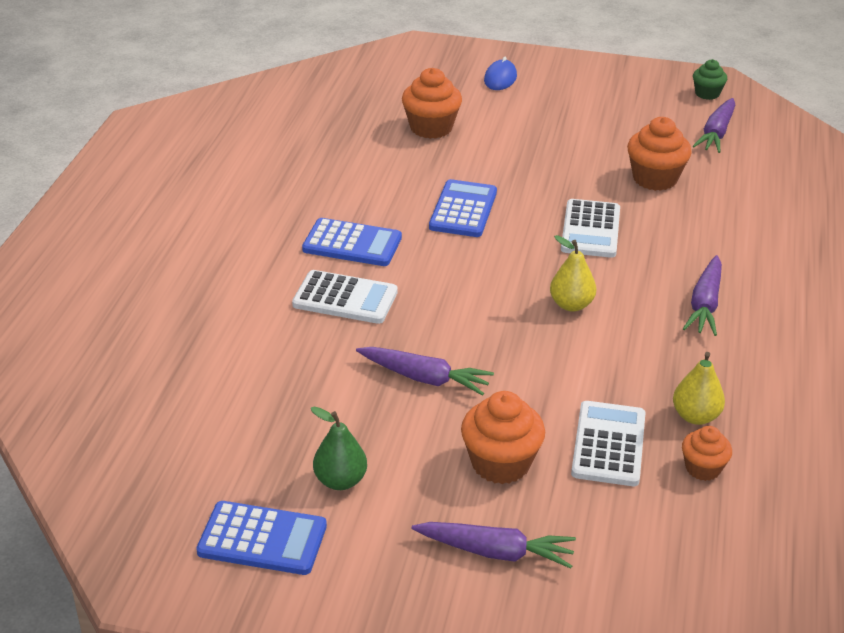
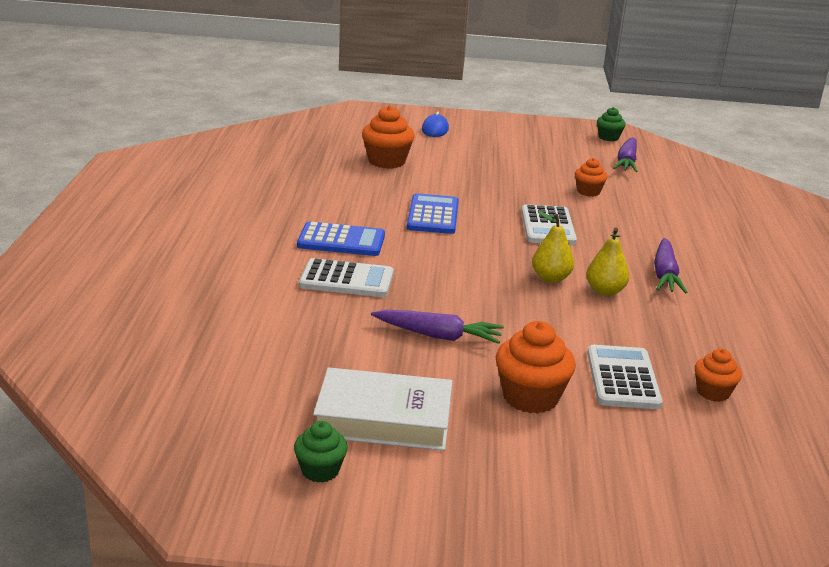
camera: 10 degrees left, 10 degrees down
blue calculator [196,501,327,575] -> green cupcake [294,421,348,483]
green pear [311,406,367,490] -> white book [313,367,452,451]
purple carrot [412,522,576,569] -> none
orange cupcake [627,117,692,191] -> orange cupcake [575,158,607,197], size x0.60
yellow pear [673,352,725,425] -> yellow pear moved to [586,228,629,296]

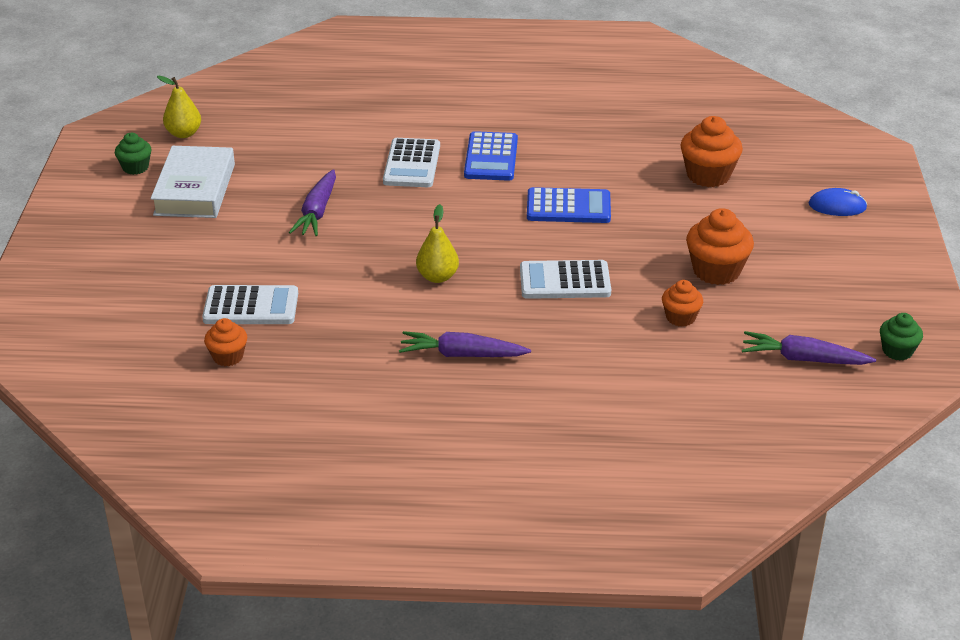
camera: 90 degrees right, 10 degrees up
orange cupcake [496,321,576,414] -> orange cupcake moved to [686,208,754,285]
yellow pear [586,228,629,296] -> yellow pear moved to [157,75,201,138]

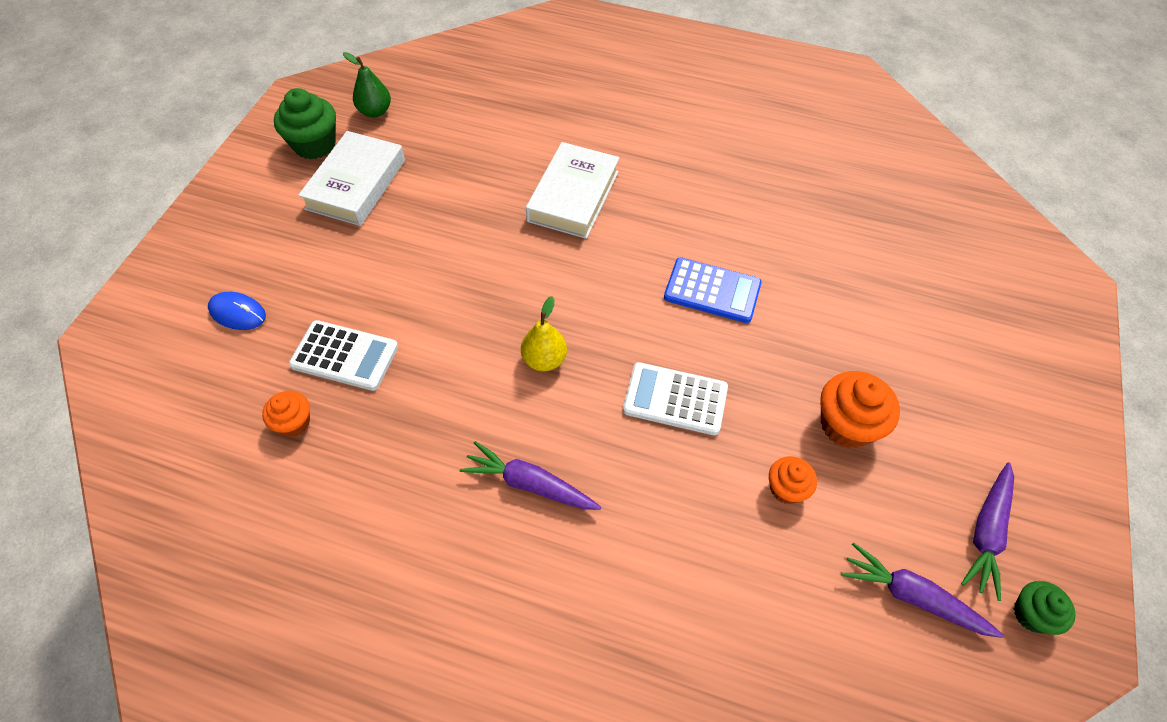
camera: 15 degrees right, 20 degrees up
green cupcake [115,133,152,175] -> green cupcake [274,88,336,159], size x1.67
yellow pear [157,75,201,138] -> green pear [343,52,391,117]
purple carrot [289,169,336,236] -> purple carrot moved to [961,462,1014,601]
white calculator [383,138,440,187] -> white book [526,142,620,239]
blue calculator [464,131,518,181] -> none
orange cupcake [680,116,743,187] -> none
blue mouse [809,188,867,216] -> blue mouse moved to [208,292,266,330]

